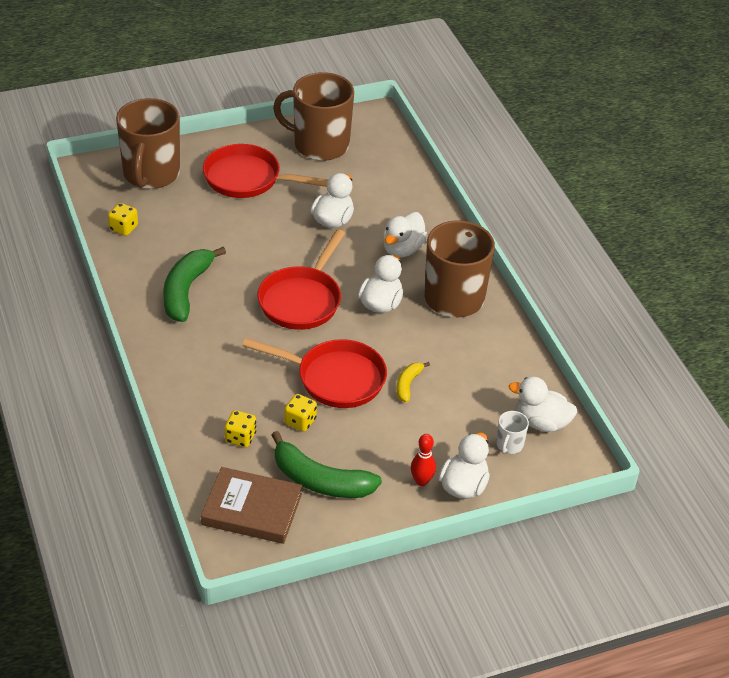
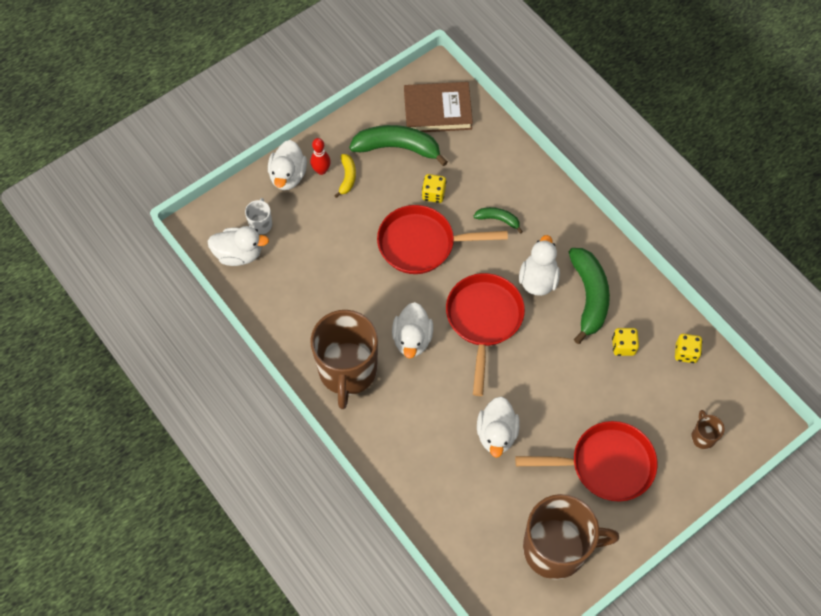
camera: 165 degrees right, 20 degrees up
brown mug [116,98,180,189] -> brown mug [691,410,725,449], size x0.41
yellow dice [225,410,256,447] -> yellow dice moved to [612,328,639,356]
white duck [383,212,428,257] -> white duck moved to [519,235,560,296]
yellow banana [397,362,430,402] -> yellow banana moved to [334,154,356,198]
none -> green banana [474,207,523,234]

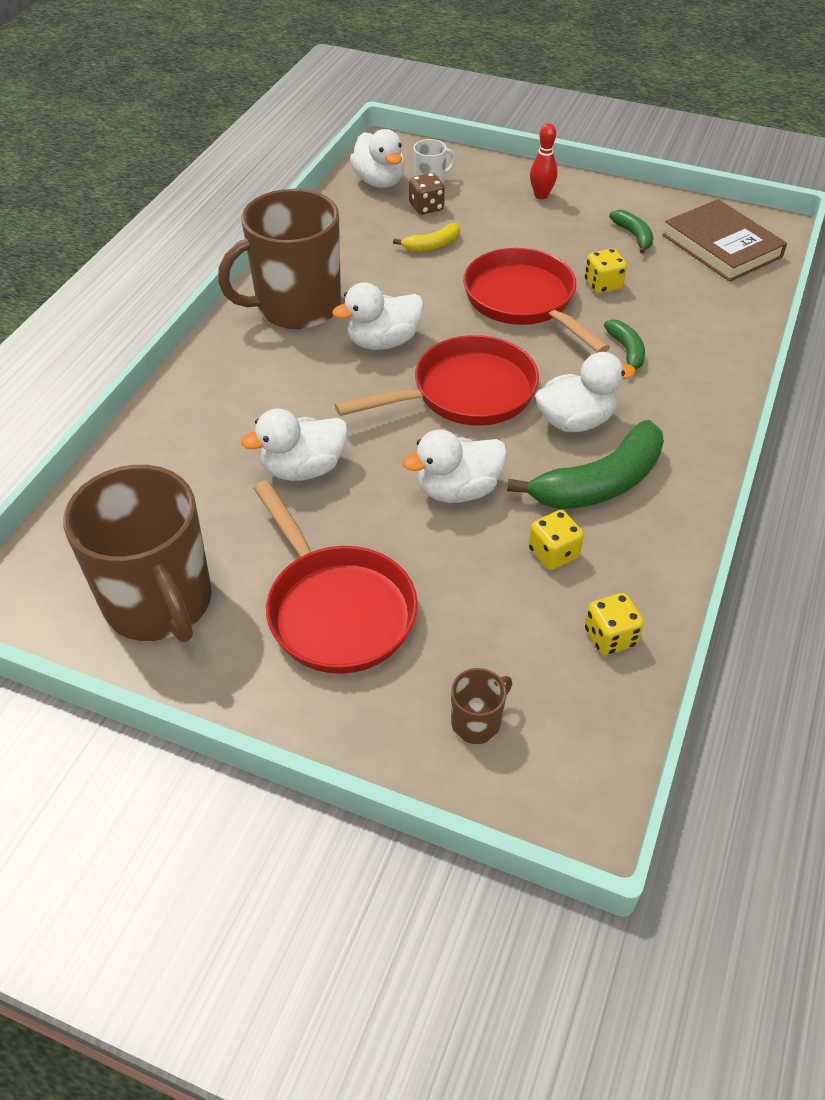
camera: 60 degrees right, 15 degrees down
white duck [268,140,307,190] -> white duck moved to [402,430,507,503]
yellow banana [334,154,356,198] -> yellow banana moved to [393,223,460,252]
green banana [349,125,448,166] -> green banana [609,210,653,254], size x0.51
none -> brown dice [409,173,445,215]

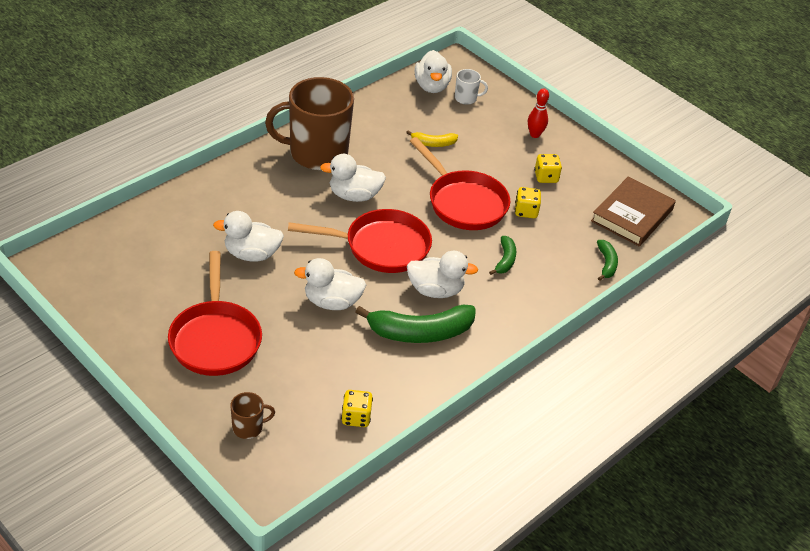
camera: 20 degrees right, 5 degrees down
brown mug [63,465,212,642] -> none
brown dice [409,173,445,215] -> none
red pan [463,248,610,353] -> red pan turned 150 degrees clockwise [410,137,510,230]
yellow dice [528,510,584,570] -> yellow dice moved to [534,154,562,183]
green banana [609,210,653,254] -> green banana moved to [597,240,618,281]
brown book [663,199,787,282] -> brown book turned 45 degrees clockwise [591,177,676,247]

